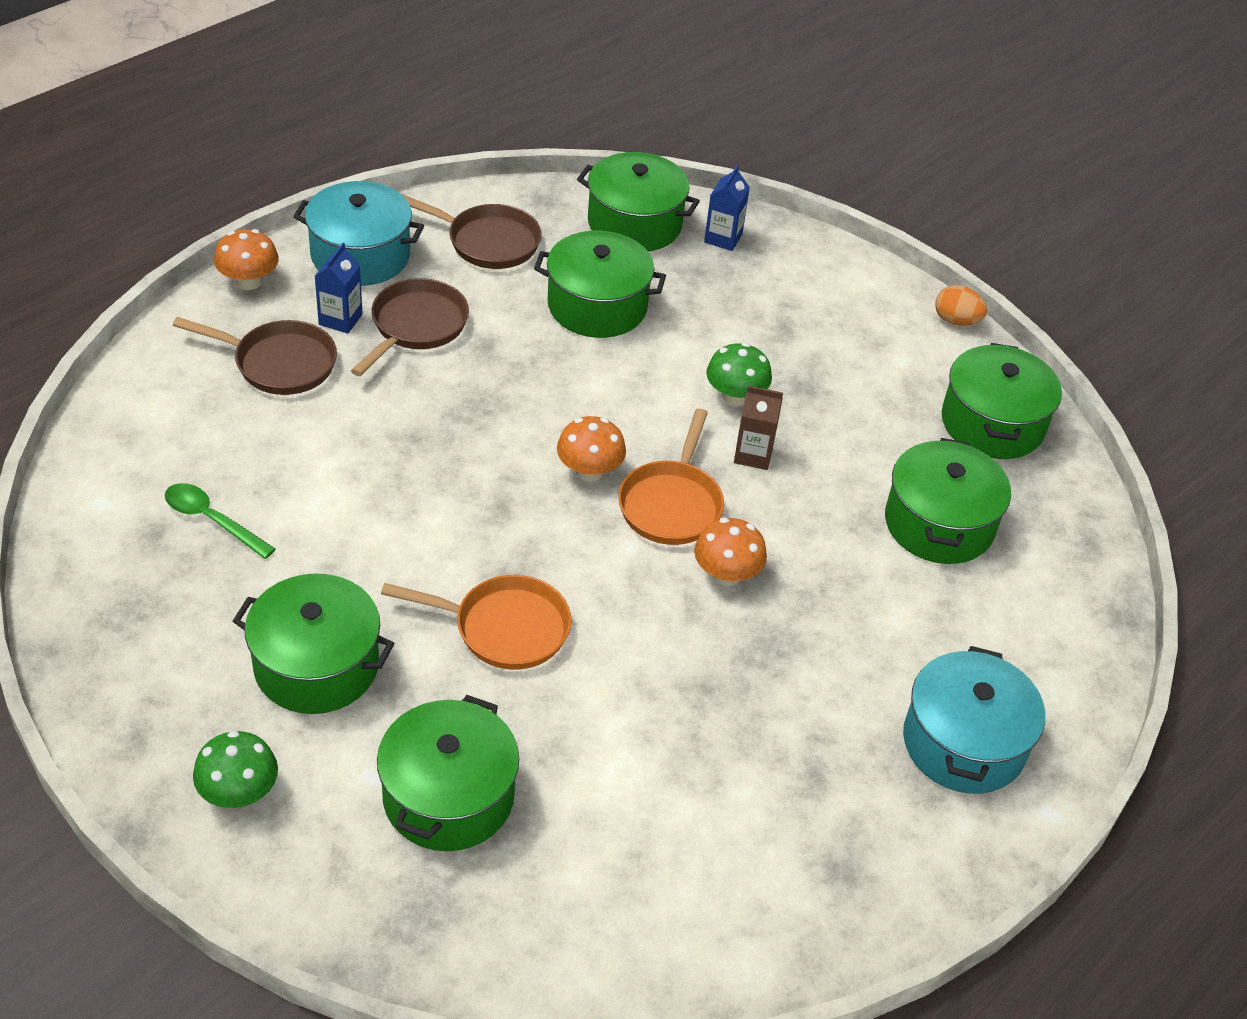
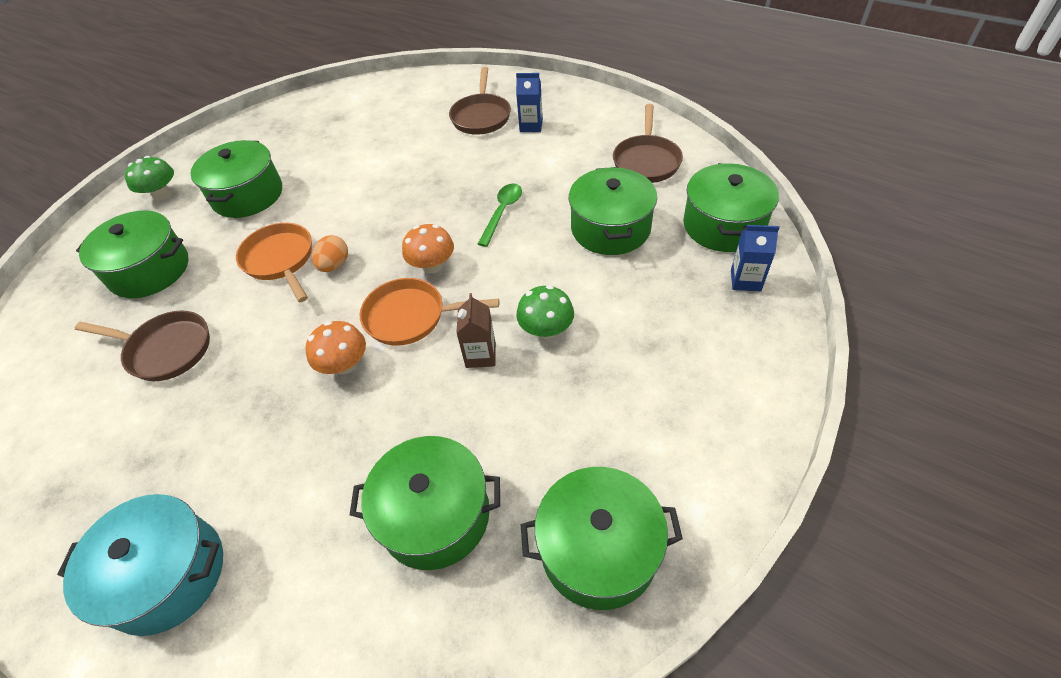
camera: 85 degrees right, 5 degrees up
green spoon [165,483,275,559] -> green spoon moved to [478,184,522,247]
orange mushroom [214,229,279,290] -> none
turquoise pot [293,181,424,286] -> none
brown pan [351,278,469,376] -> brown pan moved to [75,310,210,381]
orange pan [381,575,572,670] -> orange pan turned 150 degrees clockwise [236,223,312,302]
orange egg [935,285,987,326] -> orange egg moved to [312,235,348,272]

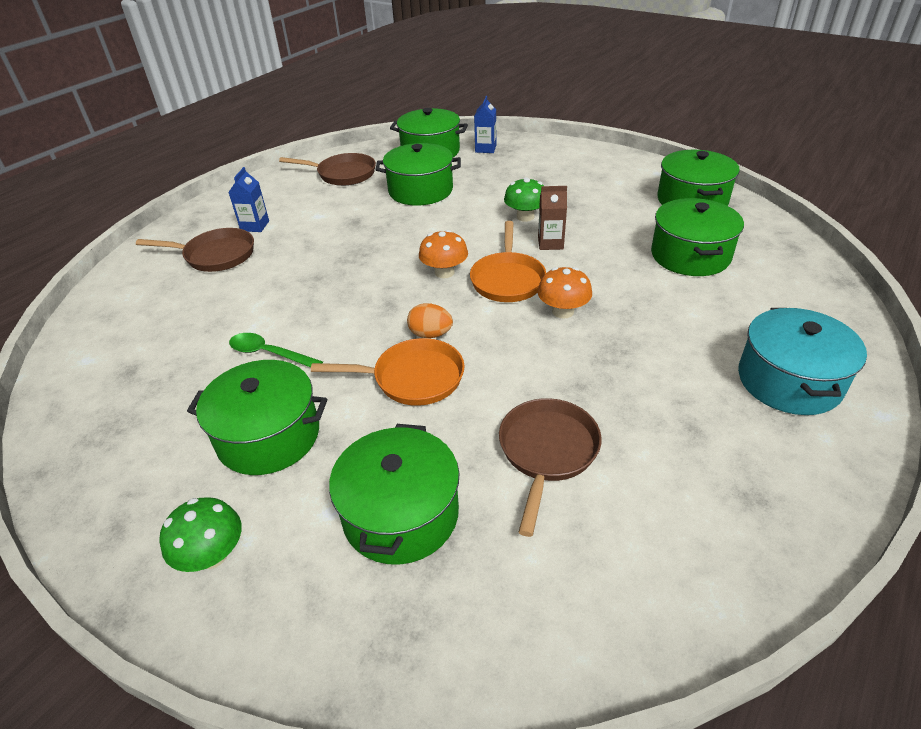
camera: 90 degrees left, 10 degrees down
orange pan [236,223,312,302] -> orange pan turned 150 degrees counterclockwise [311,338,465,406]
green spoon [478,184,522,247] -> green spoon moved to [229,333,323,368]

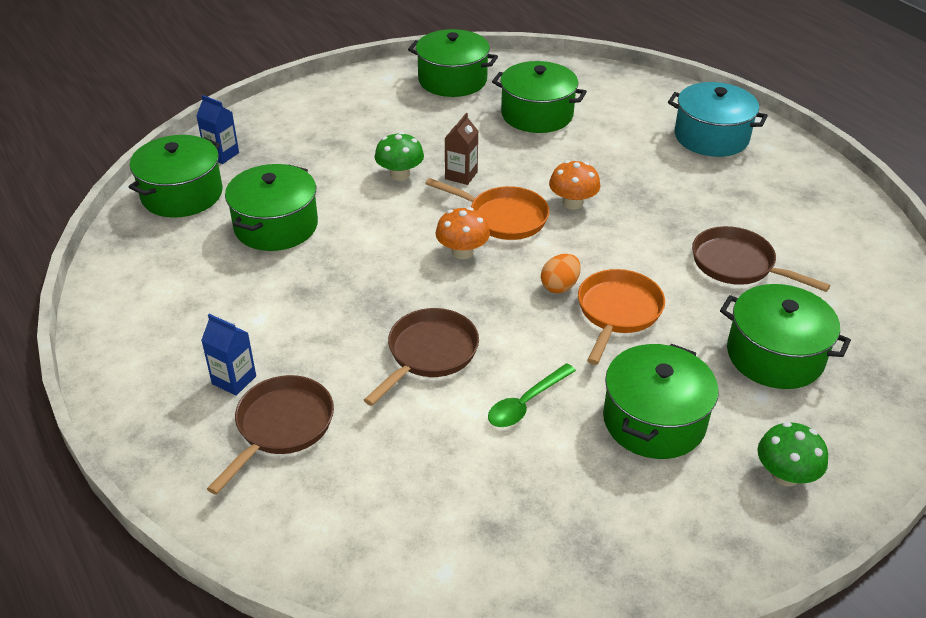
camera: 70 degrees left, 0 degrees up
brown pan [279,153,376,186] -> brown pan moved to [364,308,479,406]

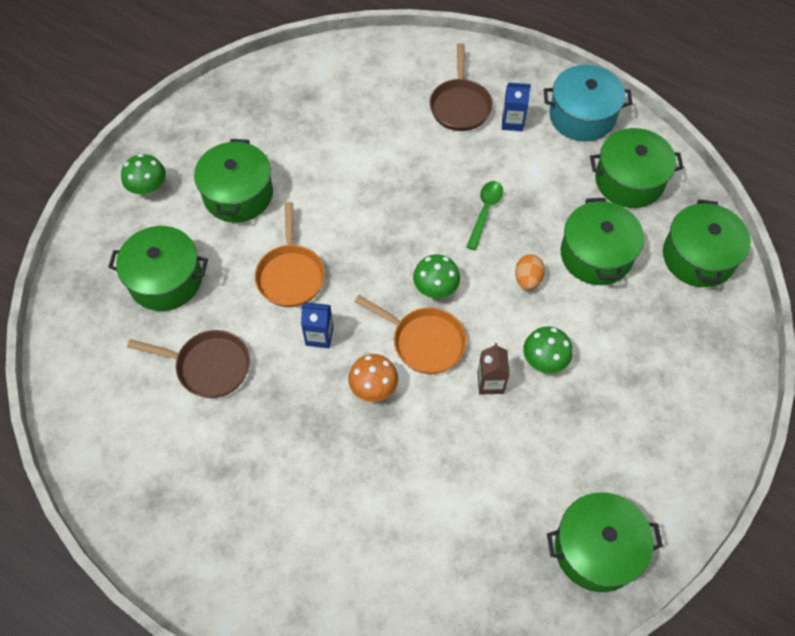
camera: 155 degrees right, 20 degrees up
blue carton [196,95,239,164] -> blue carton moved to [301,302,334,348]
brown pan [364,308,479,406] -> none
orange pan [425,178,549,240] -> orange pan turned 150 degrees counterclockwise [354,295,467,374]
orange mushroom [435,207,490,259] -> green mushroom [413,254,460,298]
green spoon [488,363,576,427] -> green spoon moved to [467,181,503,250]
green pot [492,61,587,133] -> green pot moved to [590,128,684,208]
orange egg [541,254,581,293] -> orange egg moved to [515,254,545,290]
turquoise pot [668,82,768,157] -> turquoise pot moved to [544,65,632,142]

